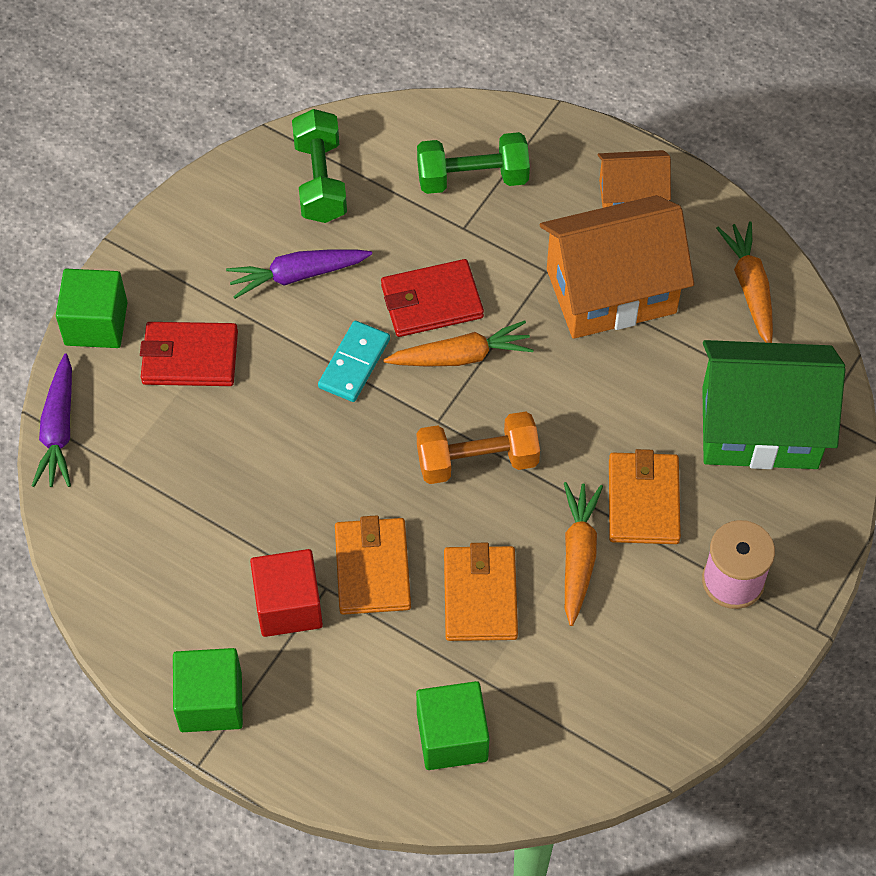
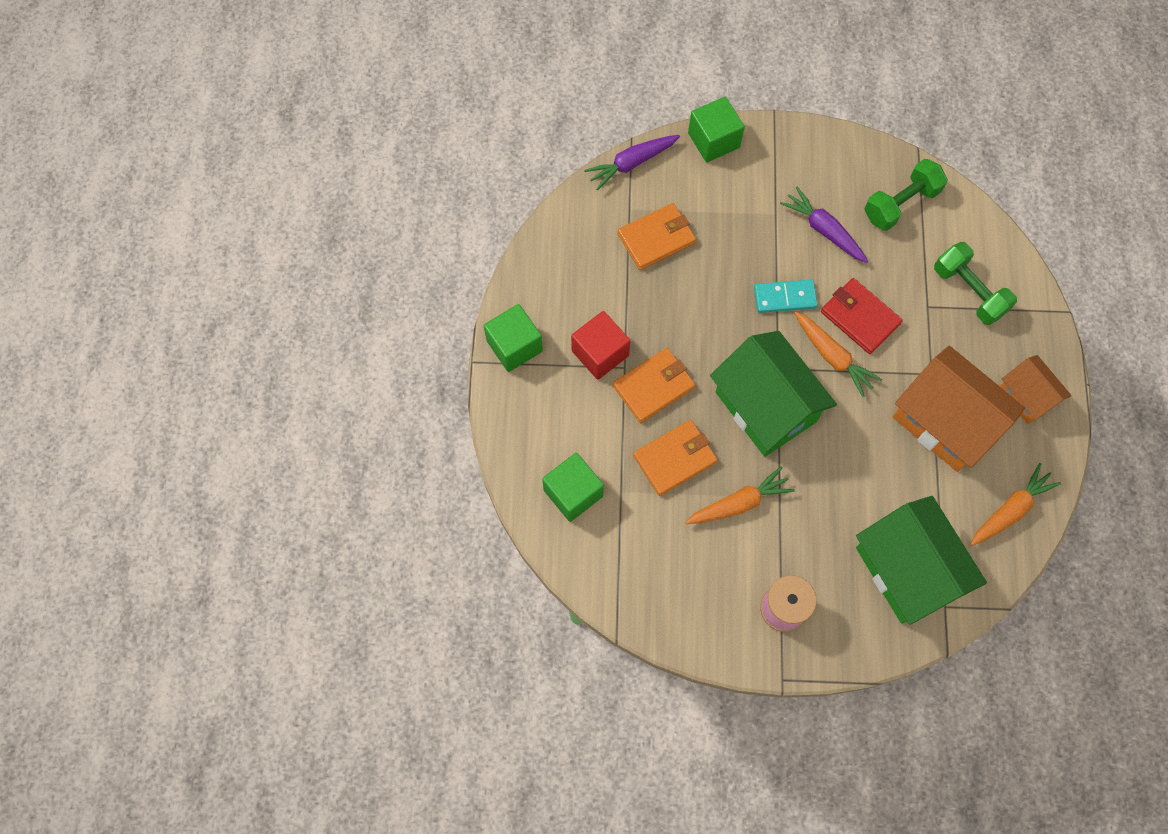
camera: 60 degrees right, 10 degrees up
red wallet [140,322,238,386] -> none
orange dumbbell [417,411,540,484] -> green house [710,331,837,457]
orange wallet [609,449,681,544] -> orange wallet moved to [618,203,696,270]

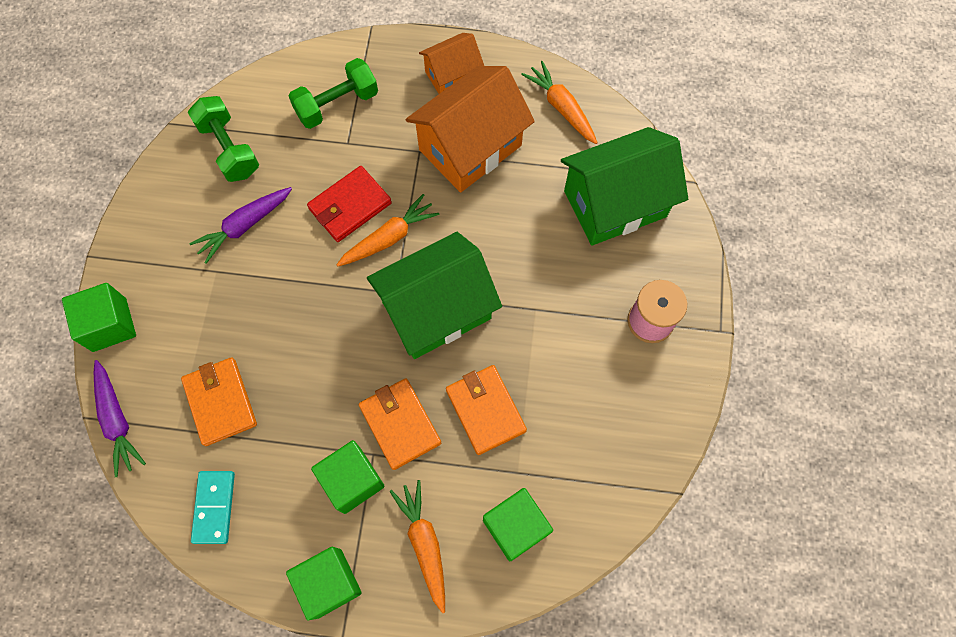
camera: 85 degrees left, 0 degrees up
red cube [571,311,630,380] -> green cube [311,440,385,514]
orange carrot [685,466,795,524] -> orange carrot moved to [389,480,445,613]
turquoise domino [754,279,818,313] -> turquoise domino moved to [191,471,235,544]

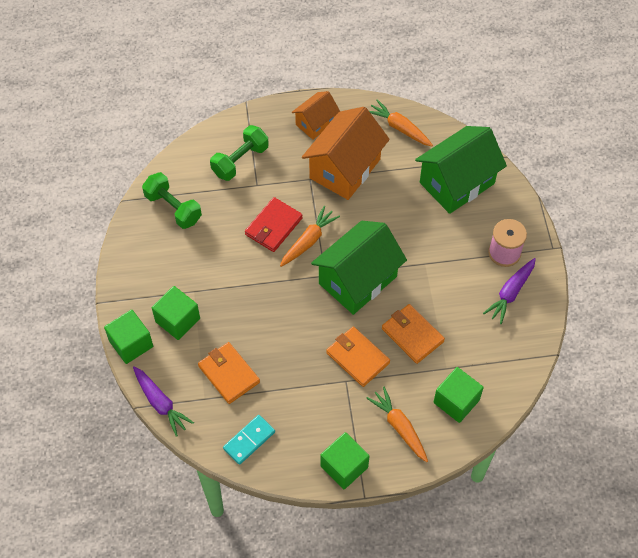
camera: 15 degrees left, 10 degrees down
purple carrot [189,187,292,264] -> purple carrot moved to [483,258,536,324]
turquoise domino [191,471,235,544] -> turquoise domino turned 60 degrees clockwise [223,415,275,465]
green cube [311,440,385,514] -> green cube moved to [152,286,200,340]

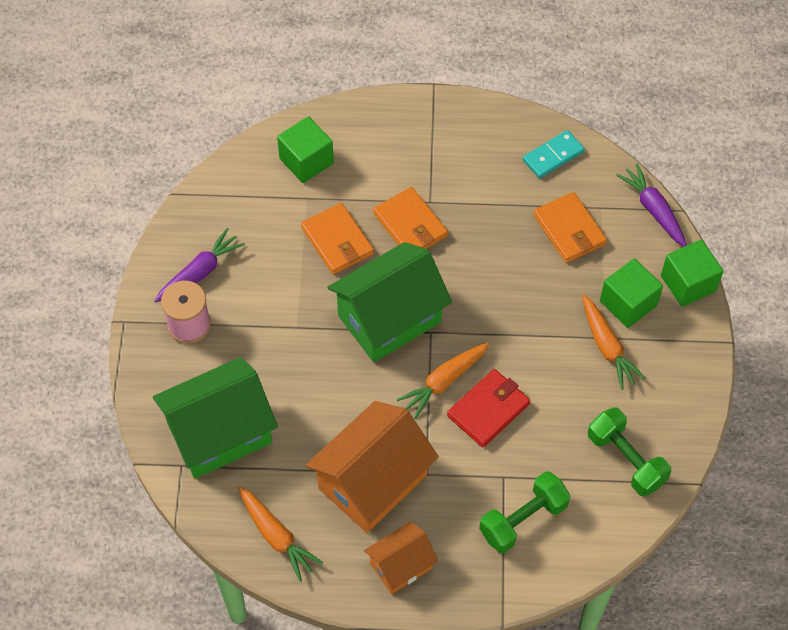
camera: 170 degrees left, 0 degrees up
green cube [320,432,369,489] -> none
orange carrot [366,387,428,462] -> orange carrot moved to [582,294,646,390]

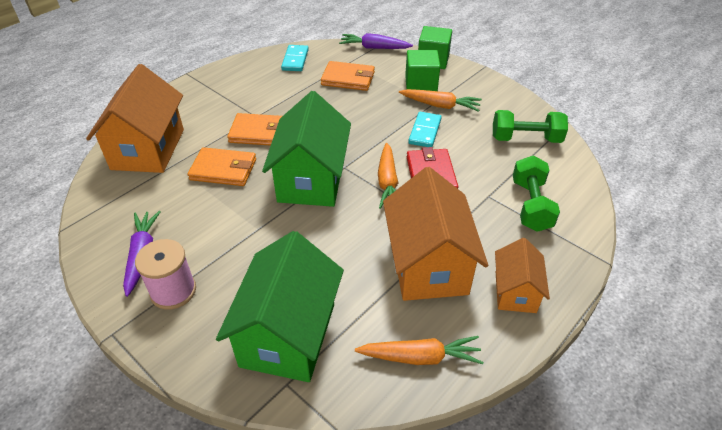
camera: 50 degrees left, 15 degrees down
green cube [277,116,334,183] -> orange house [86,64,184,173]
none -> turquoise domino [408,112,442,147]

